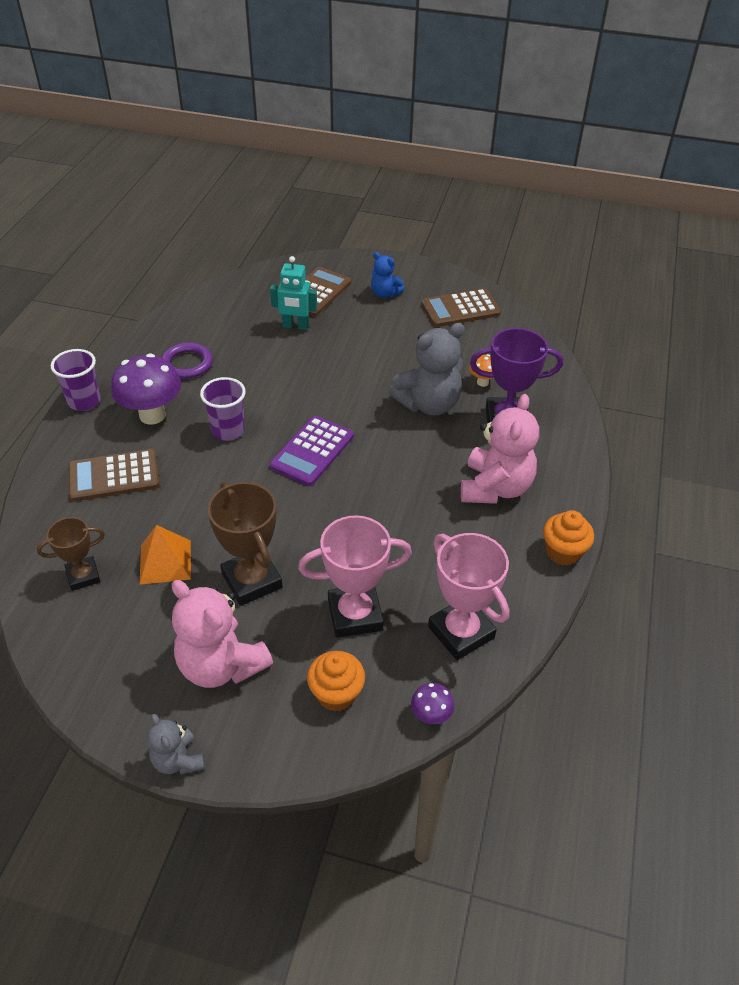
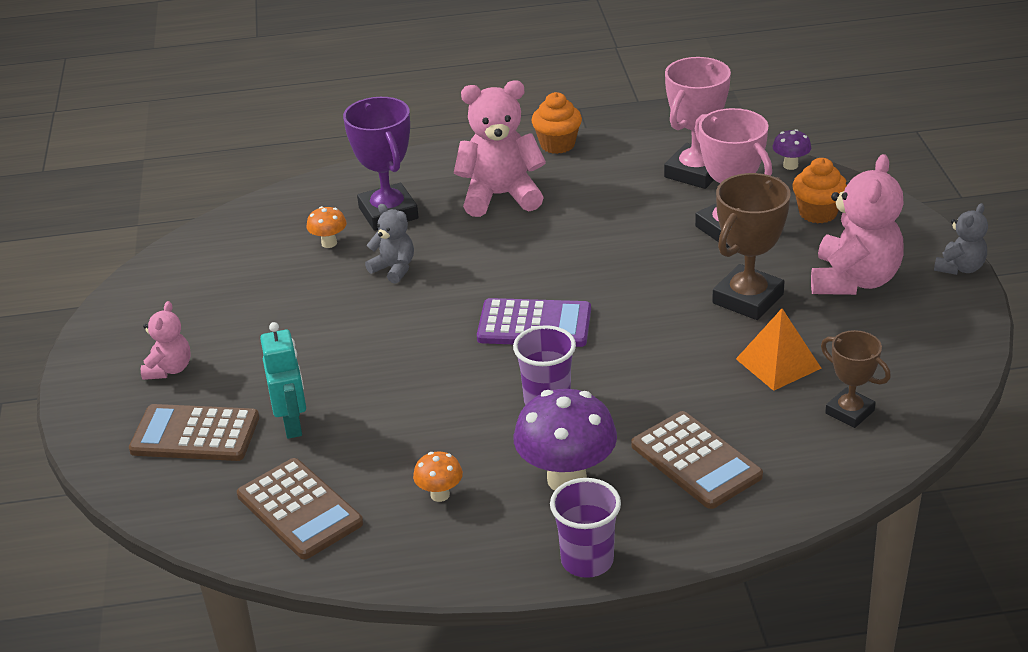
camera: 110 degrees left, 10 degrees down
purple ring [161,342,213,379] -> orange mushroom [413,452,463,502]
blue teddy bear [371,252,405,298] -> pink teddy bear [141,301,191,380]
grey teddy bear [389,323,465,416] -> grey teddy bear [365,204,414,284], size x0.54
brown calculator [421,288,501,327] -> brown calculator moved to [237,458,363,559]

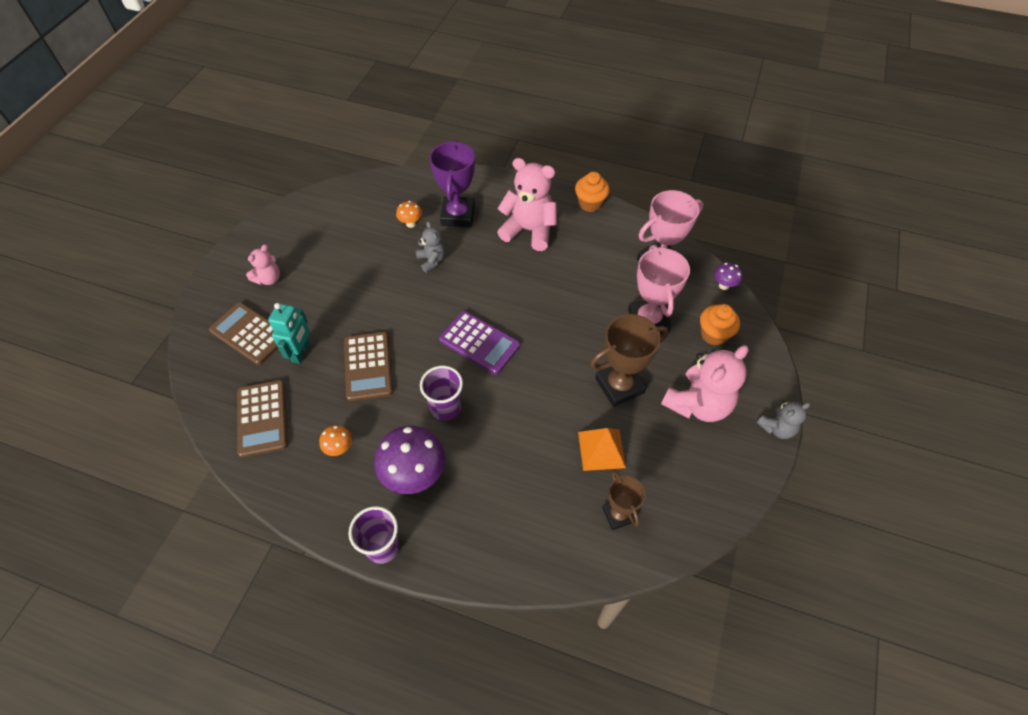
camera: 25 degrees right, 20 degrees up
brown calculator [631,411,763,509] -> brown calculator moved to [344,332,393,401]

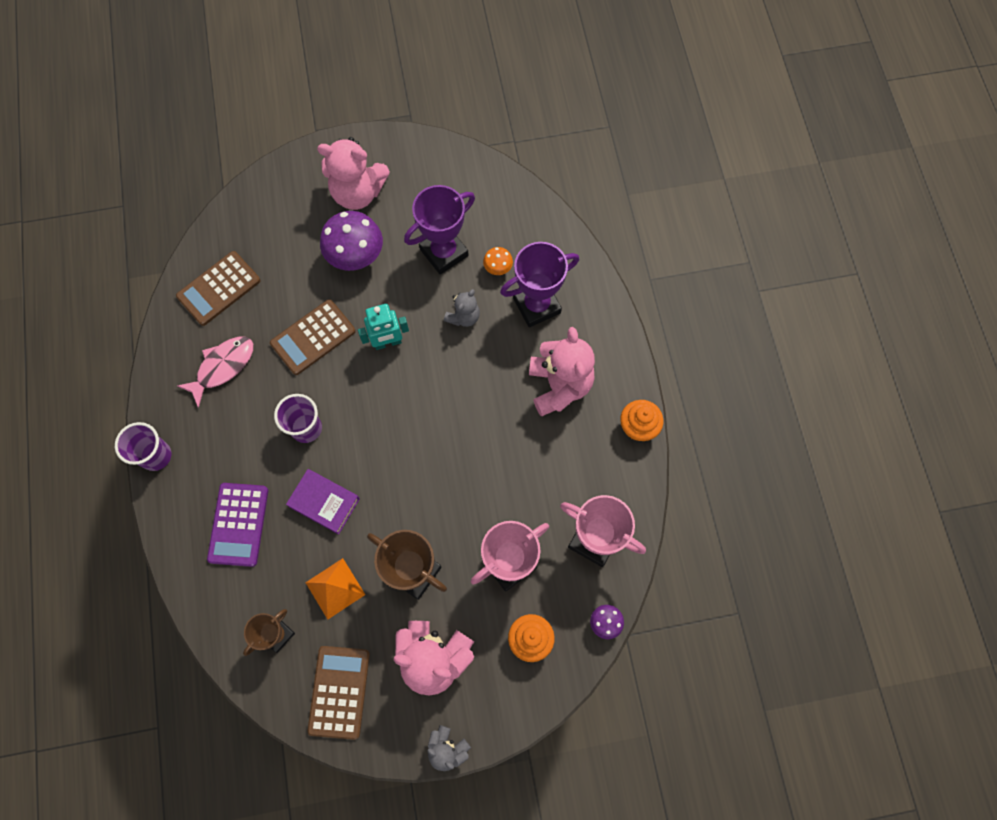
camera: 60 degrees right, 15 degrees up
brown calculator [209,302,278,365] -> brown calculator moved to [307,646,370,740]
pink teddy bear [246,245,280,285] -> pink teddy bear [317,137,390,210], size x1.86
turquoise robot [268,303,310,364] -> turquoise robot moved to [358,304,409,350]
orange mushroom [319,425,352,456] -> pink fish [177,337,253,408]
purple mushroom [374,426,445,494] -> purple mushroom moved to [320,211,383,271]
purple calculator [439,311,520,375] -> purple calculator moved to [207,483,268,567]
none -> purple book [286,469,360,535]
none -> purple trophy [404,185,475,274]

